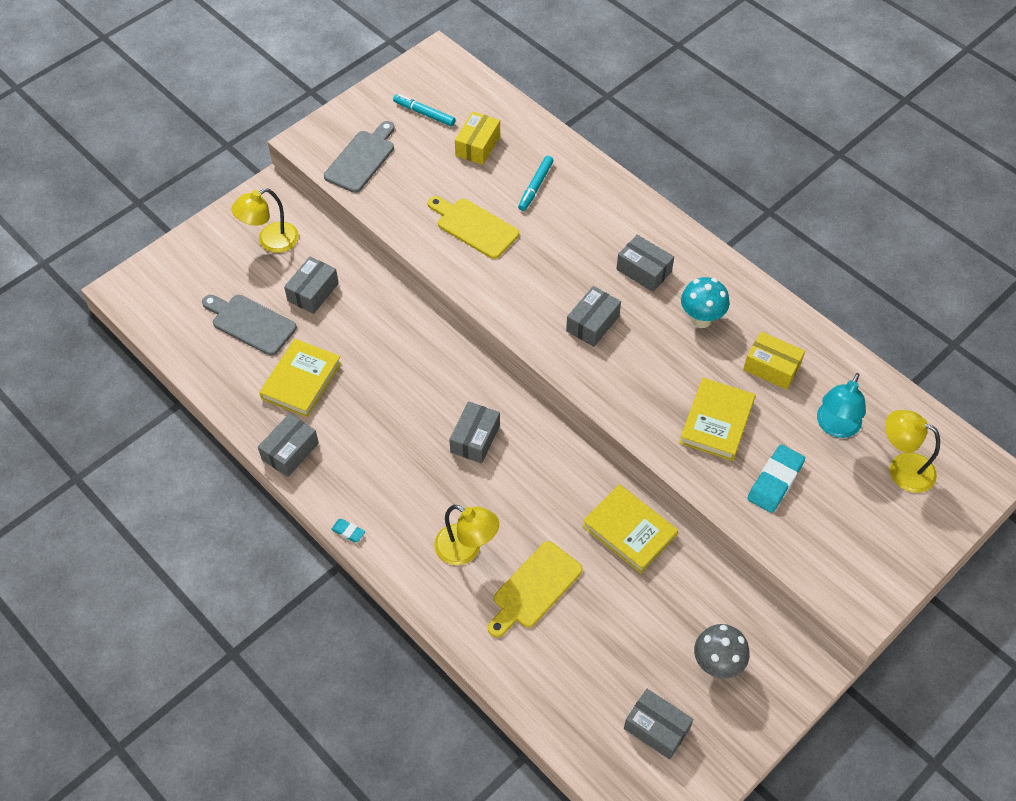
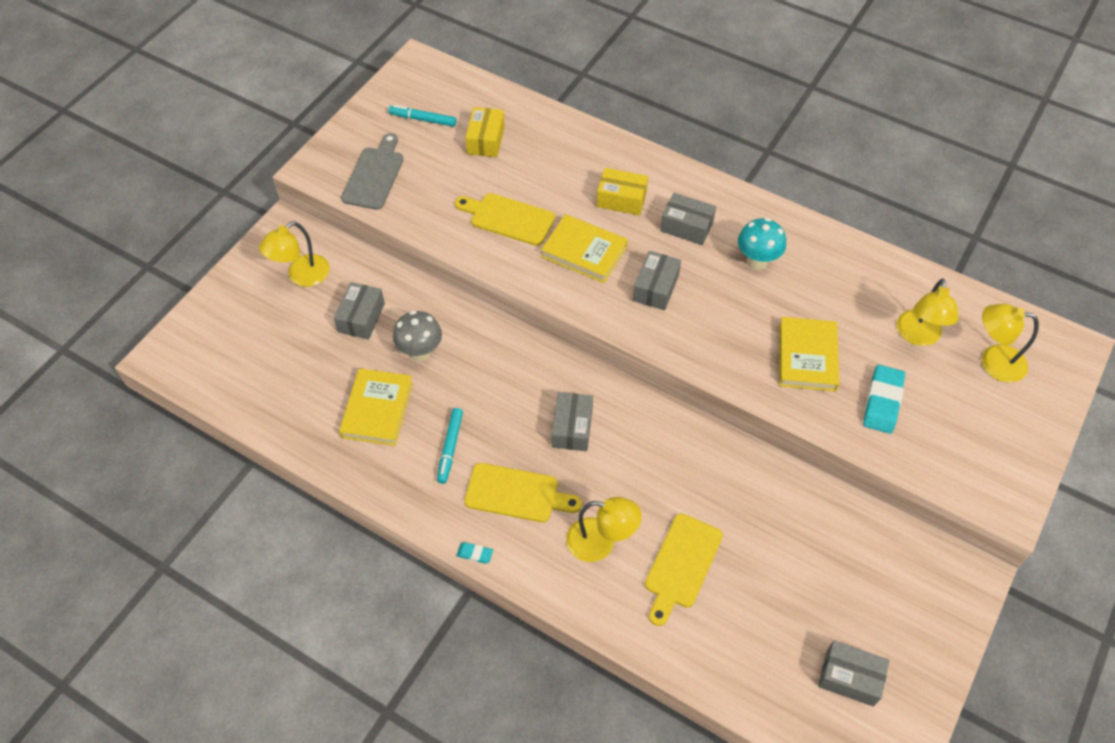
camera: 15 degrees left, 0 degrees up
grey cutting board [202,295,297,356] -> none
grey box [258,413,319,477] -> none
turquoise marker [518,156,554,211] -> turquoise marker moved to [437,408,463,484]
yellow book [582,484,678,573] -> yellow book moved to [541,214,628,283]
grey mushroom [694,624,749,679] -> grey mushroom moved to [393,310,442,362]
yellow box [743,332,805,390] -> yellow box moved to [597,168,648,215]
turquoise lamp [817,373,866,438] -> yellow lamp [897,278,959,346]
none -> yellow cutting board [464,463,582,522]

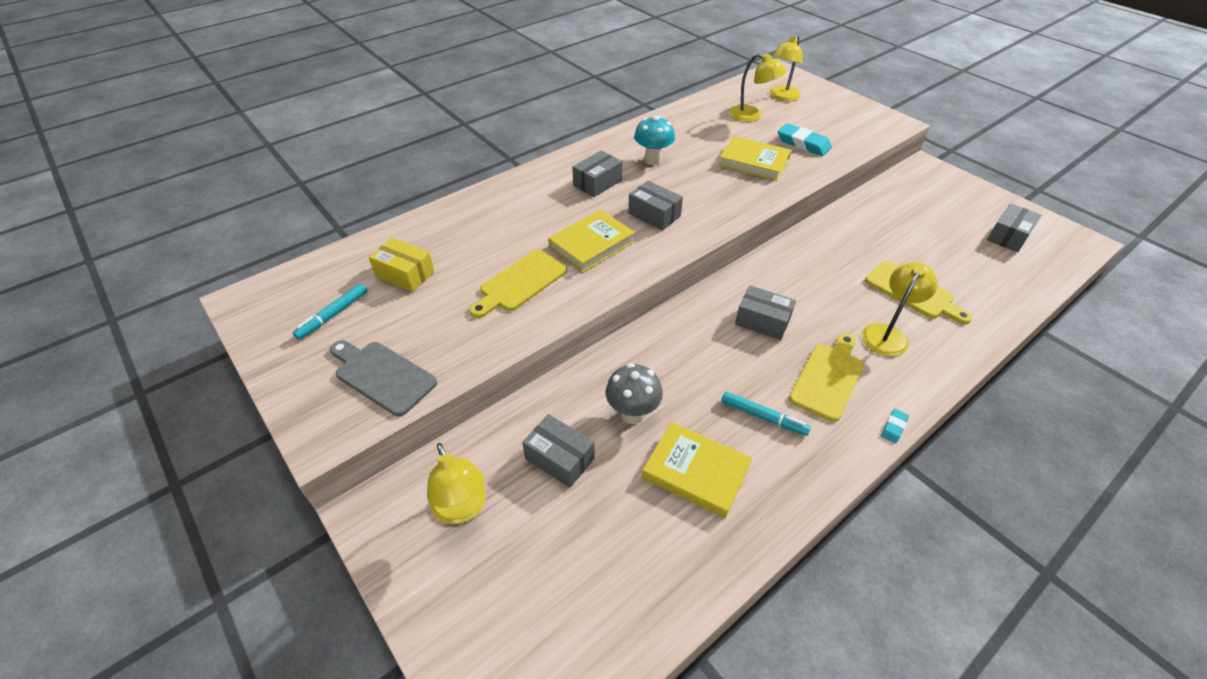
camera: 70 degrees left, 10 degrees down
yellow box [597,168,648,215] -> none

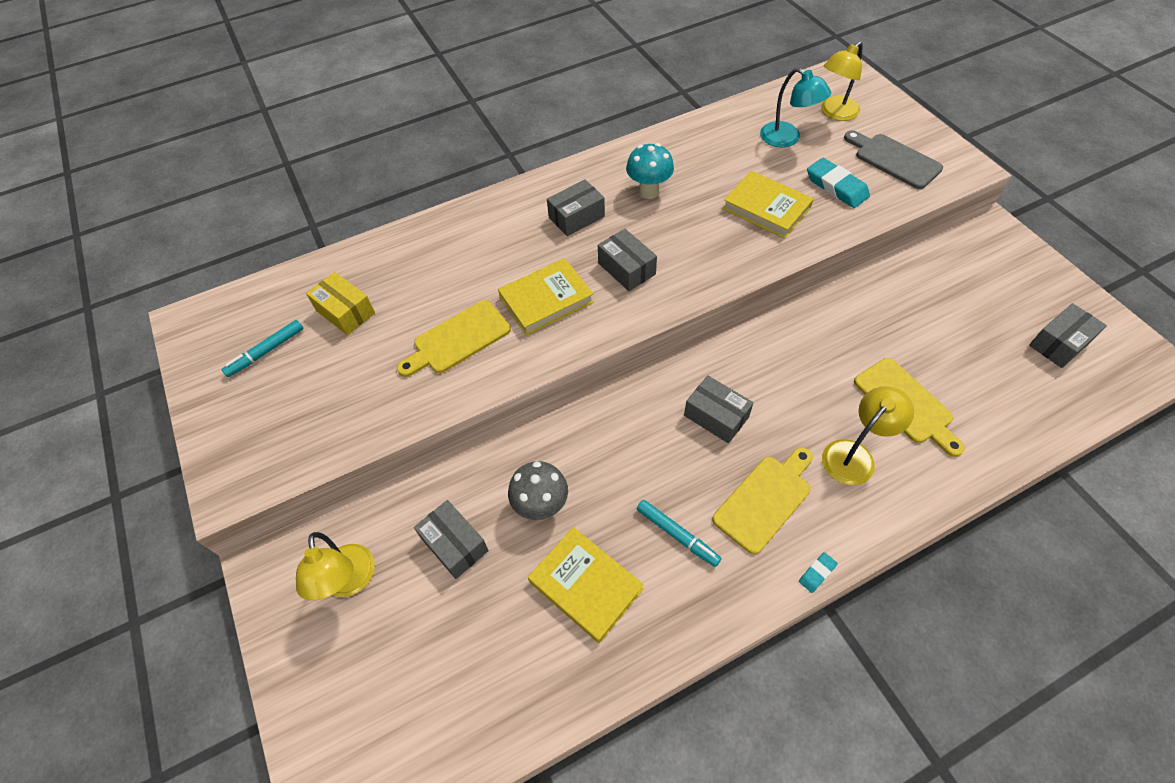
camera: 15 degrees right, 10 degrees up
grey cutting board [330,340,437,417] -> grey cutting board moved to [844,130,943,189]
yellow lamp [729,53,787,122] -> turquoise lamp [760,68,831,147]

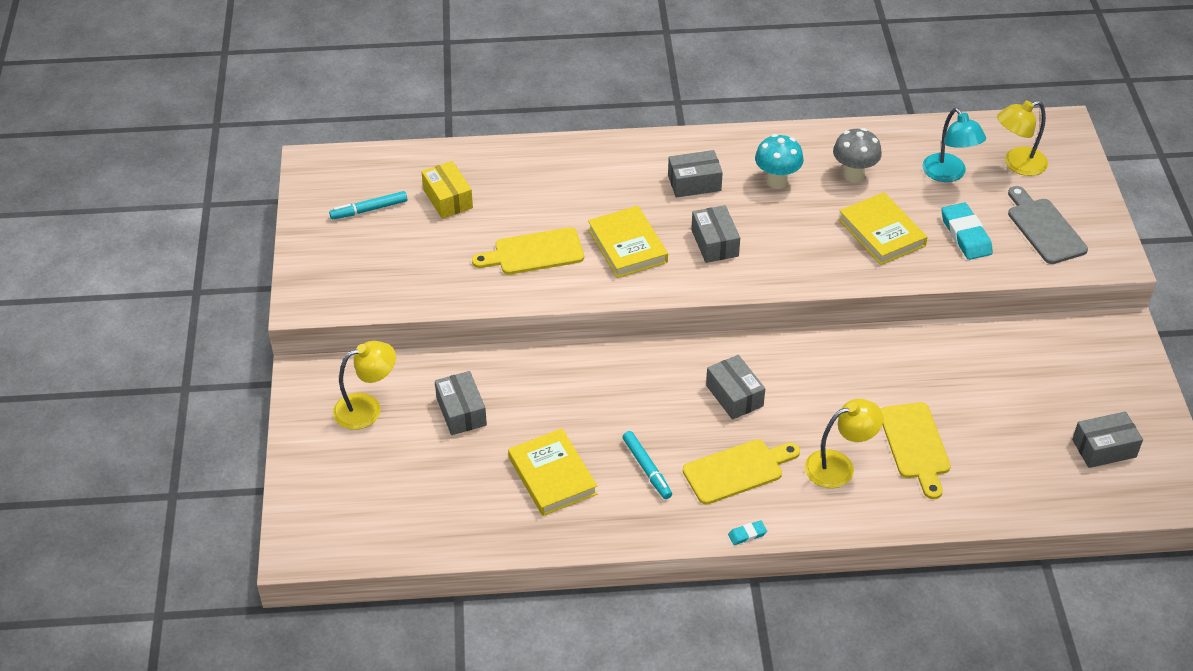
camera: 20 degrees right, 10 degrees down
yellow lamp [296,532,375,600] -> yellow lamp turned 120 degrees counterclockwise [333,341,396,430]
yellow book [498,258,594,335] -> yellow book turned 75 degrees clockwise [588,206,668,278]
grey mushroom [508,461,568,520] -> grey mushroom moved to [833,128,882,182]

